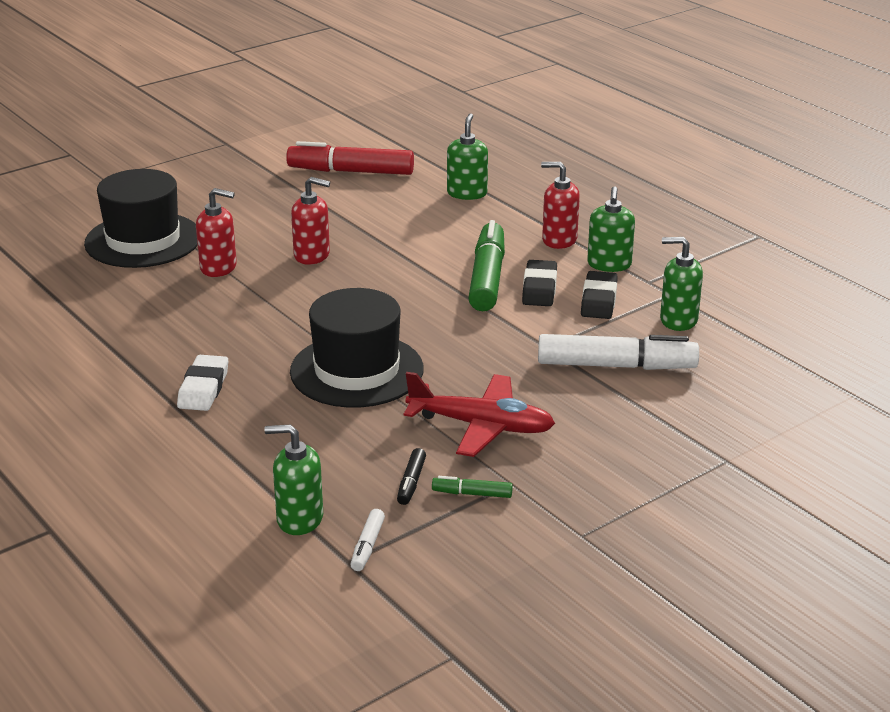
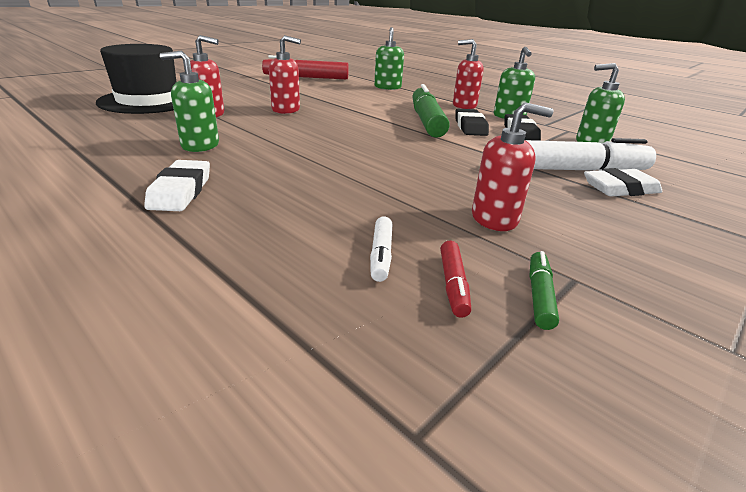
camera: 10 degrees left, 0 degrees up
green soap dispenser [264,425,323,535] -> green soap dispenser moved to [160,51,219,152]
black hat [290,288,424,408] -> none
white marker [350,509,385,571] -> white marker moved to [370,216,392,282]
black marker [397,448,426,505] -> red marker [440,241,471,318]
red plane [404,372,555,457] -> red soap dispenser [472,102,554,231]
green marker [432,476,513,498] -> green marker turned 105 degrees clockwise [529,251,559,330]
none -> white eraser [584,168,662,196]

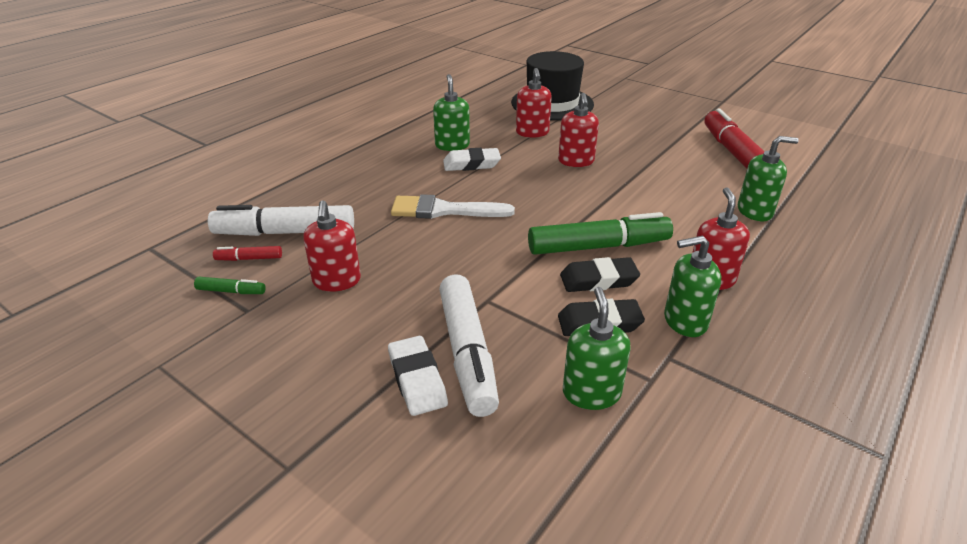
camera: 85 degrees right, 5 degrees up
white eraser [144,160,210,211] -> white eraser moved to [443,148,501,171]
white marker [370,216,392,282] -> white marker [208,205,354,236], size x2.25
none -> white brush [391,194,515,219]

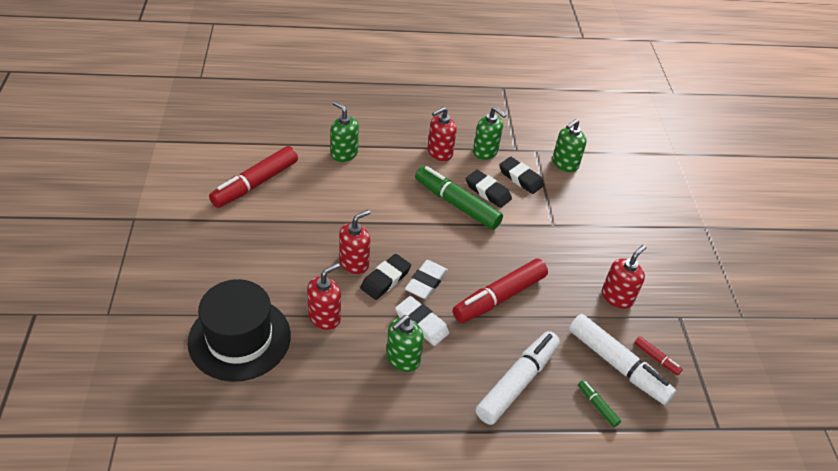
camera: 135 degrees left, 10 degrees up
green marker [194,277,266,294] -> green marker moved to [578,380,621,427]
white eraser [388,336,448,416] -> white eraser moved to [405,260,448,299]
white brush [391,194,515,219] -> red marker [453,259,548,323]
white marker [439,274,499,417] -> white marker moved to [476,331,560,425]
none -> black eraser [360,254,411,300]

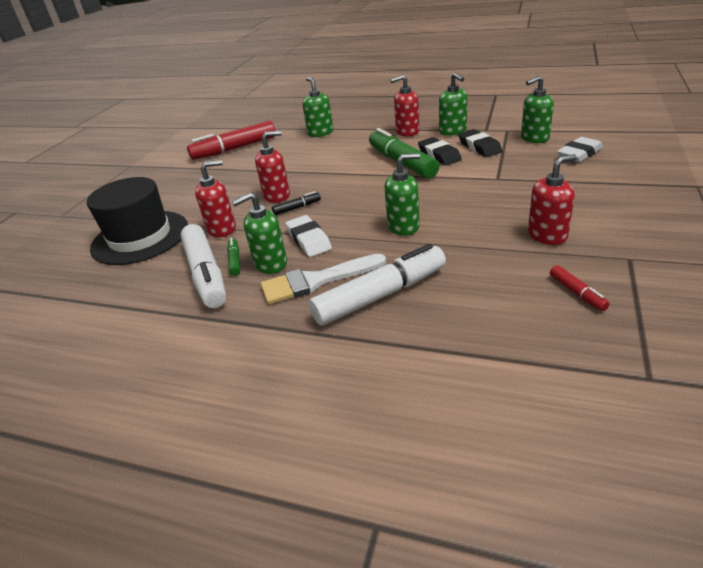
camera: 30 degrees right, 10 degrees down
black eraser [360,254,411,300] -> black marker [272,191,321,215]
white eraser [405,260,448,299] -> white eraser moved to [557,137,603,162]
red marker [453,259,548,323] -> green soap dispenser [384,153,420,236]
white marker [569,314,676,405] -> white marker moved to [180,224,226,308]
green marker [578,380,621,427] -> green marker moved to [227,238,240,276]
none -> white brush [261,254,386,304]

